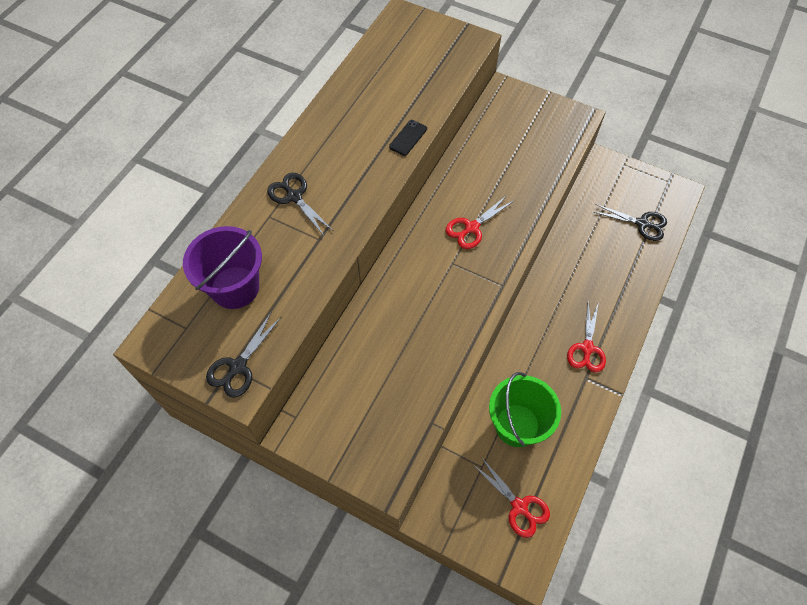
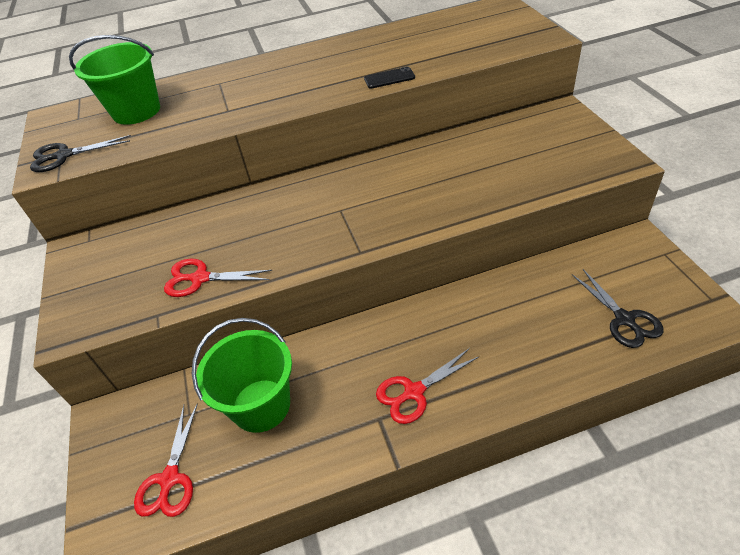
camera: 50 degrees right, 15 degrees down
purple bucket [183,226,262,309] -> green bucket [69,35,160,125]
black scissors [267,173,334,236] -> none
red scissors [446,195,514,249] -> red scissors moved to [164,259,272,297]

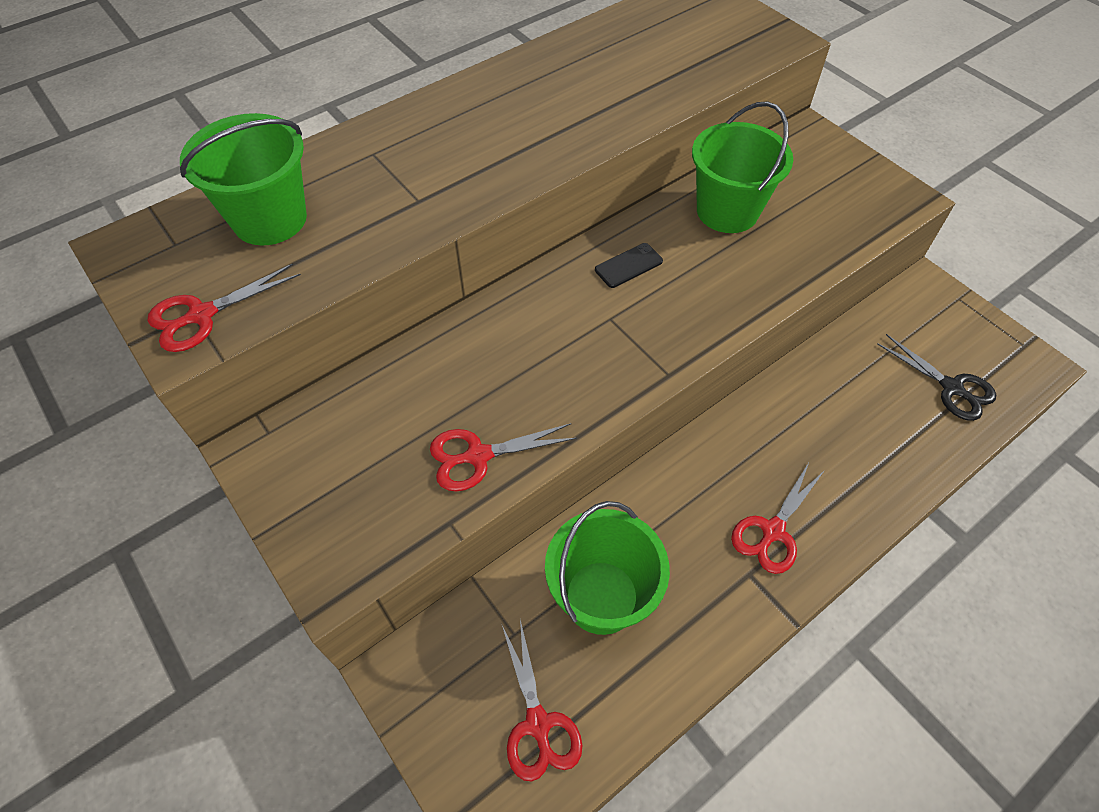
camera: 25 degrees left, 10 degrees up
black scissors [30,135,131,172] -> red scissors [148,264,301,352]
black phone [364,67,415,89] -> black phone moved to [595,243,663,288]
none -> green bucket [692,101,793,233]

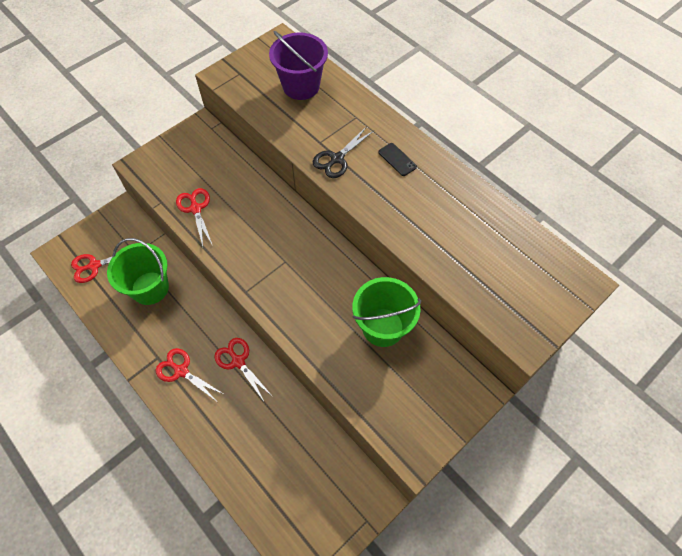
camera: 85 degrees right, 5 degrees up
red scissors [148,264,301,352] -> red scissors moved to [214,338,272,403]
green bucket [180,113,307,245] -> purple bucket [269,31,328,100]
black phone [595,243,663,288] -> black phone moved to [378,143,417,176]
black scissors [877,334,996,421] -> black scissors moved to [313,126,373,178]

